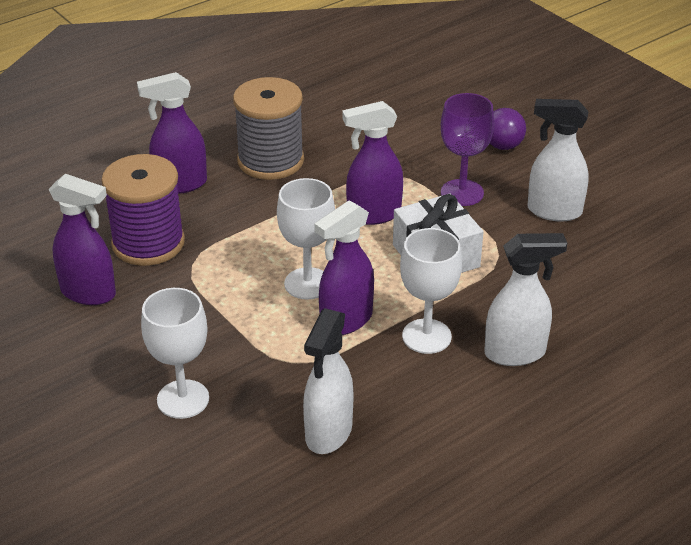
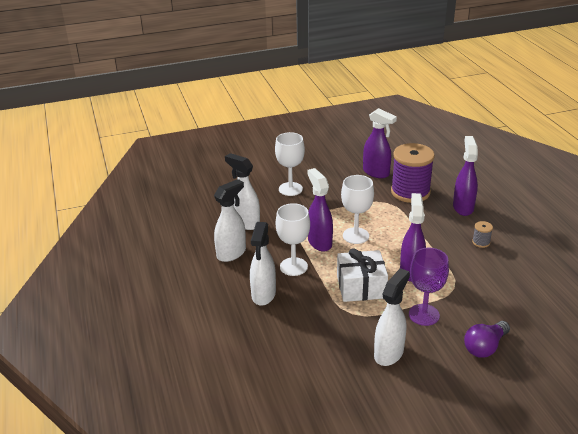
camera: 110 degrees right, 5 degrees down
purple spray bottle [48,174,116,305] -> purple spray bottle turned 90 degrees counterclockwise [363,108,397,178]
grey spool [233,77,304,180] -> grey spool [472,221,493,248], size x0.40
none -> white spray bottle [214,179,246,262]

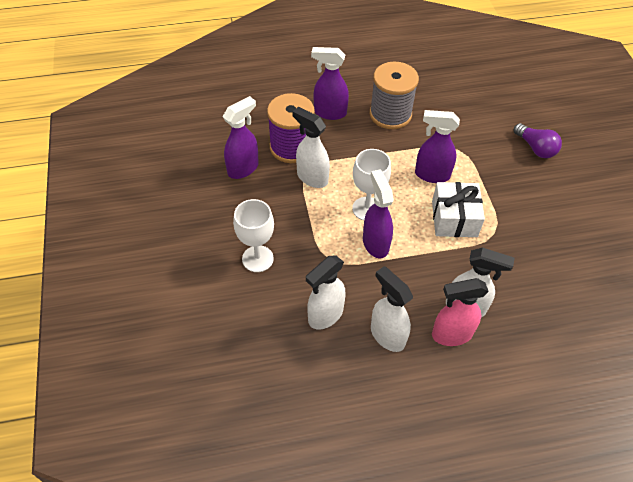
camera: 85 degrees left, 20 degrees up
white goblet [276,203,310,276] -> none
purple spray bottle [308,168,333,251] -> purple spray bottle turned 90 degrees clockwise [363,170,394,258]
white spray bottle [374,268,410,366] -> white spray bottle moved to [292,107,330,188]
purple goblet [409,248,449,326] -> none
grey spool [472,221,493,248] -> grey spool [370,62,419,129], size x2.47
none -> pink spray bottle [432,278,489,346]

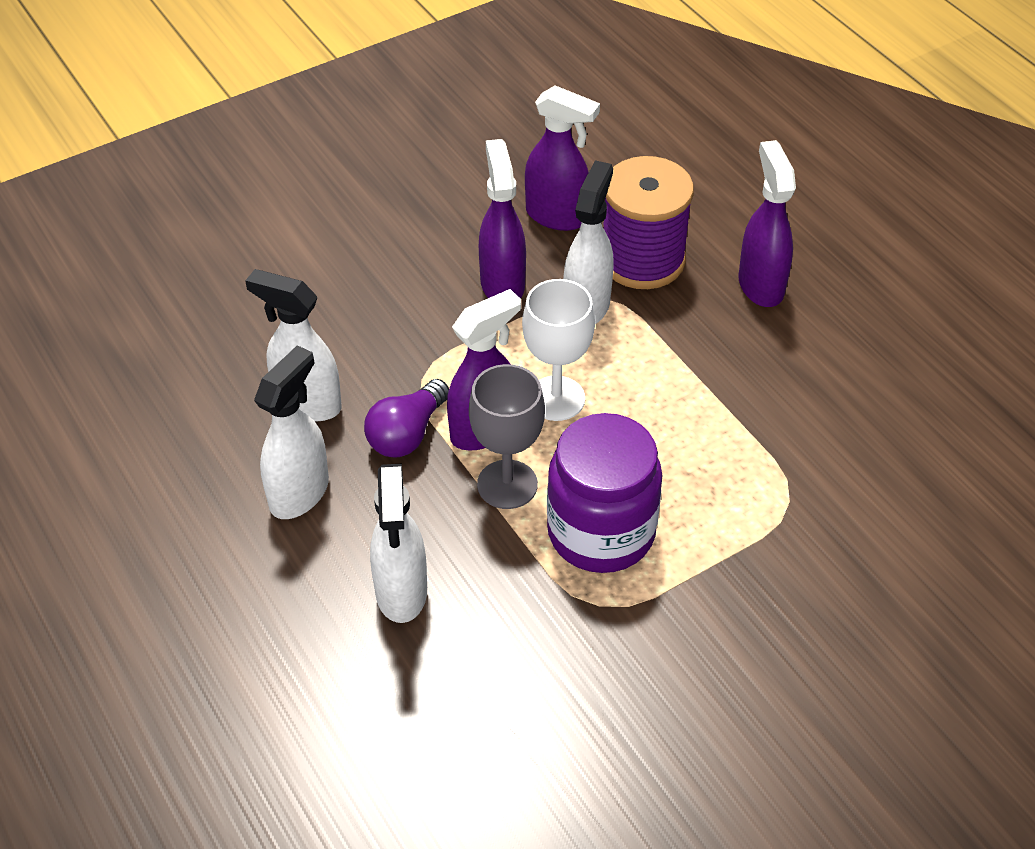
camera: 70 degrees right, 5 degrees down
white goblet [233,199,274,272] -> none
grey spool [370,62,419,129] -> none
purple spray bottle [415,110,460,183] -> purple spray bottle moved to [479,139,526,299]
white gift [432,182,485,237] -> purple jar [547,413,663,573]
pink spray bottle [432,278,489,346] -> none
purple light bulb [514,123,562,158] -> purple light bulb moved to [364,379,449,458]
none -> grey goblet [469,364,545,509]

